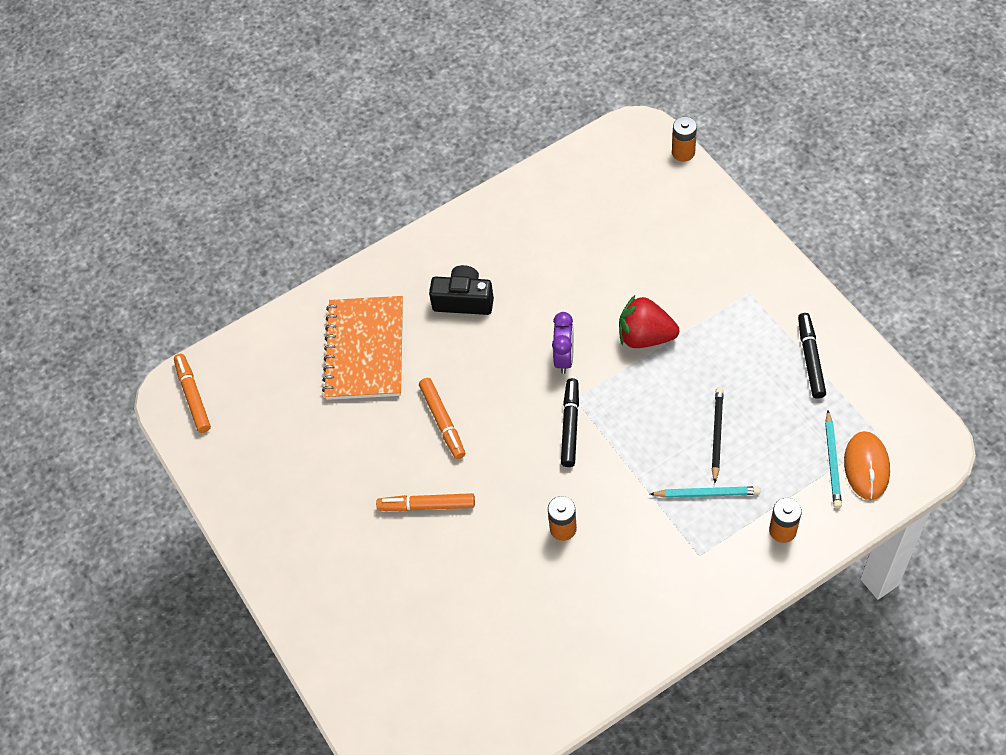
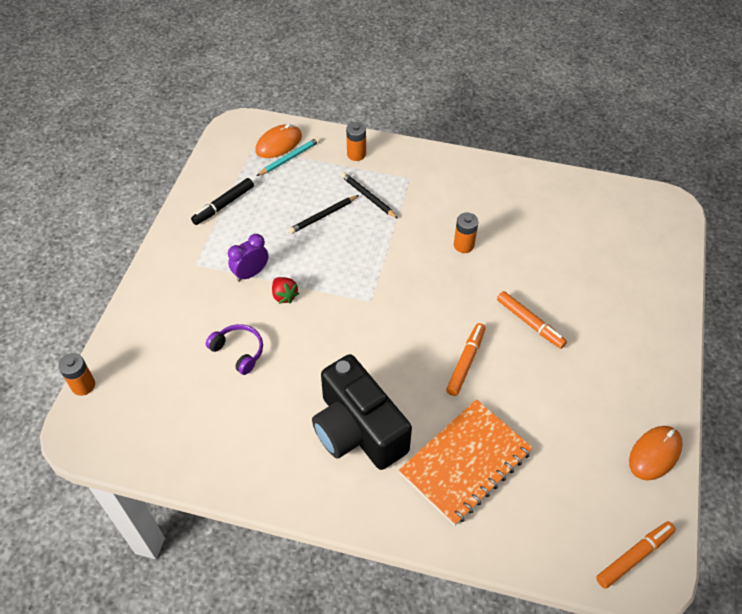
camera: 140 degrees left, 5 degrees down
orange marker [174,354,211,433] -> orange marker turned 150 degrees counterclockwise [596,521,676,589]
black camera [429,265,494,315] -> black camera [312,354,412,470], size x1.71
purple clock [552,312,574,374] -> purple clock moved to [228,234,268,282]
black marker [561,378,579,467] -> none
red strawberry [619,295,679,348] -> red strawberry [272,277,299,304], size x0.59
turquoise pencil [650,486,760,498] -> black pencil [341,172,398,219]
none -> purple headphones [206,324,263,375]
none -> orange mouse [629,426,683,480]

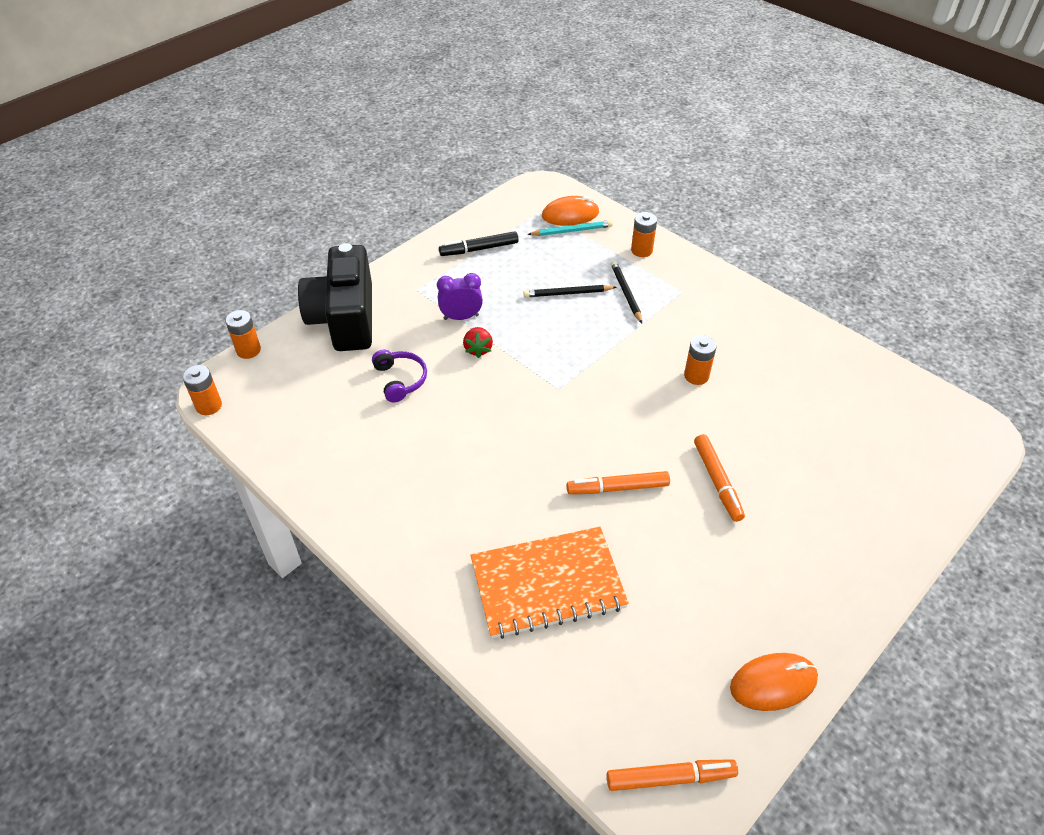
camera: 30 degrees right, 5 degrees down
black camera [312,354,412,470] -> black camera moved to [298,243,372,351]
orange marker [446,323,485,396] -> orange marker turned 150 degrees counterclockwise [567,471,670,494]
none -> orange battery [182,365,222,415]

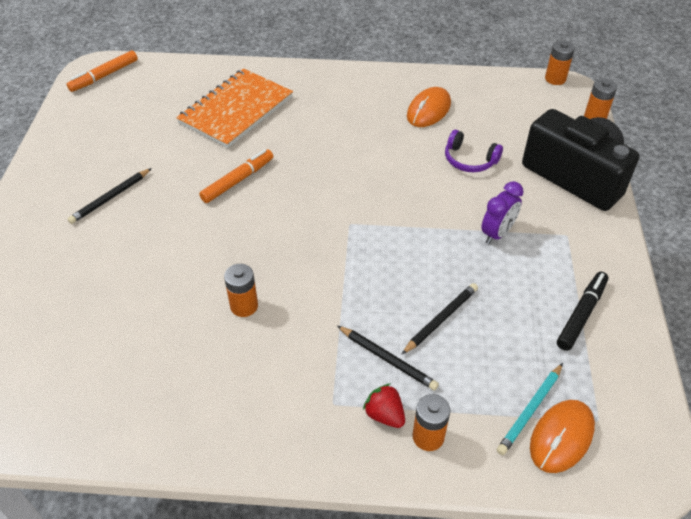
camera: 140 degrees right, 0 degrees up
red strawberry [463,327,493,358] -> red strawberry moved to [363,383,405,428]
orange marker [694,434,745,522] -> none
orange mouse [730,653,818,711] -> orange mouse moved to [407,87,451,127]
none -> black pencil [67,168,152,224]

